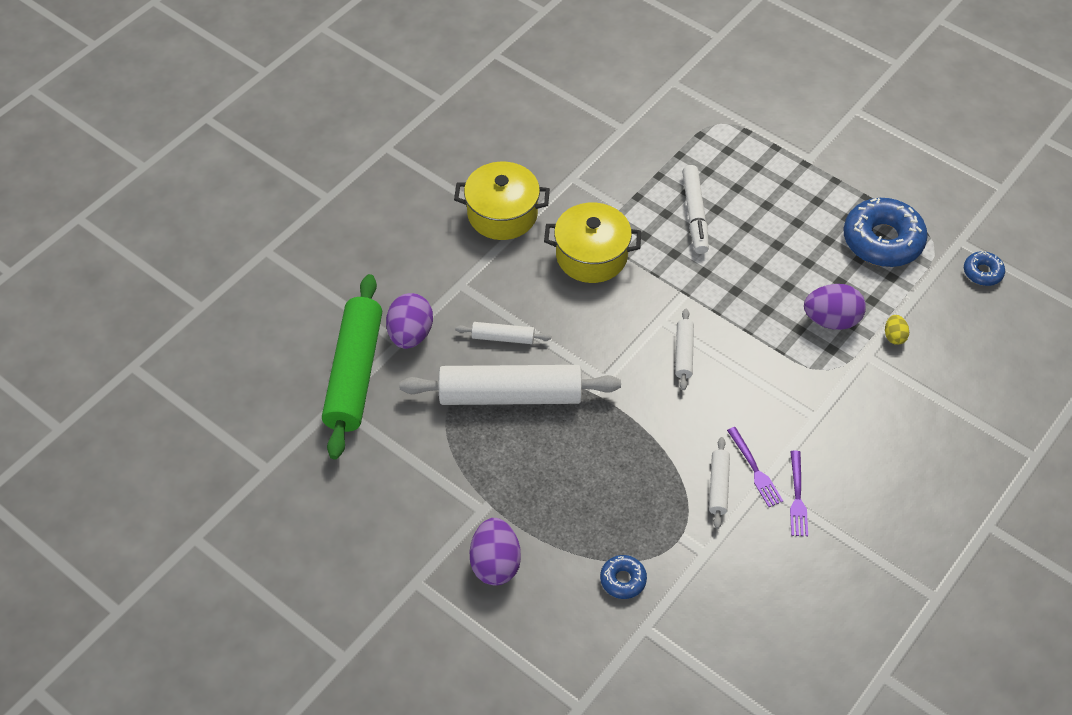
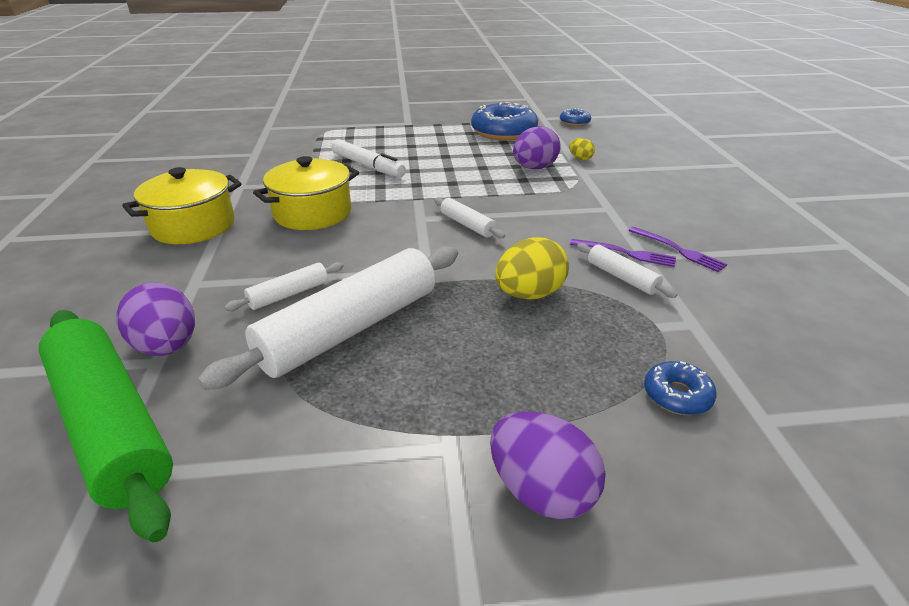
camera: 45 degrees left, 20 degrees down
none -> yellow egg [495,237,569,299]

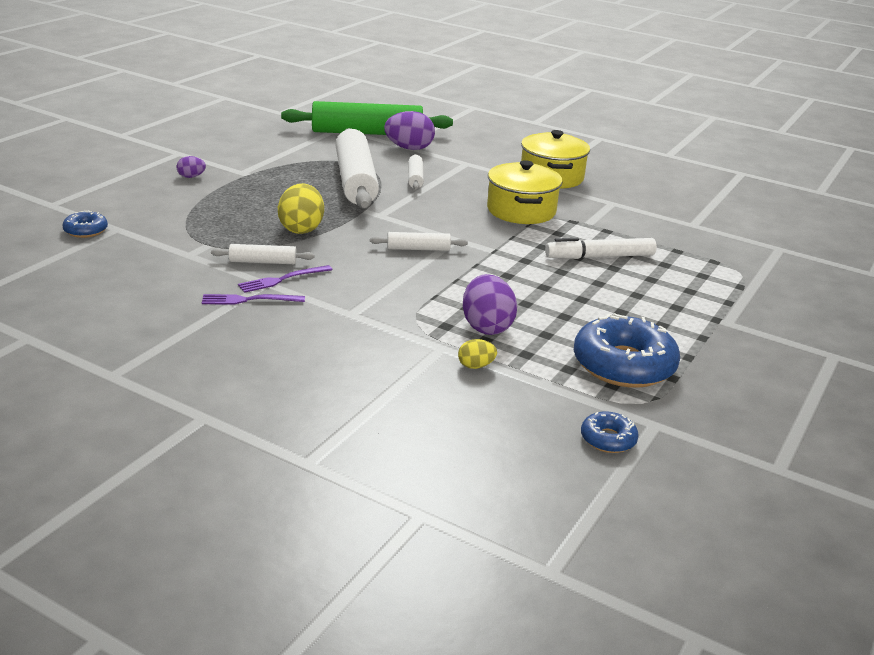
camera: 125 degrees right, 5 degrees down
purple egg [490,412,606,520] -> purple egg [177,156,206,178], size x0.51
blue donut [644,361,717,415] -> blue donut moved to [62,210,108,238]

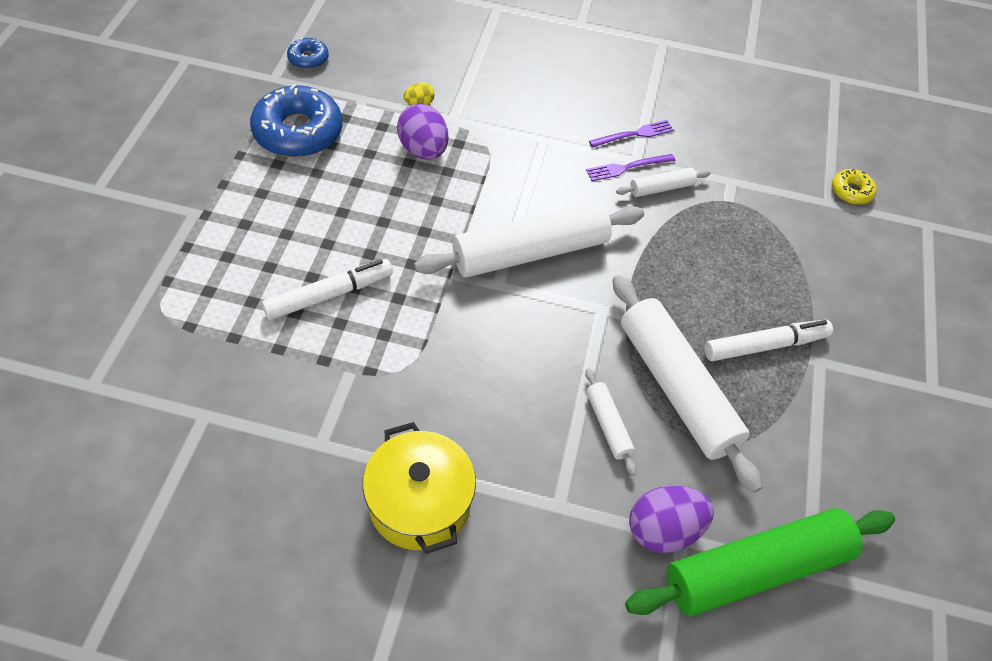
camera: 160 degrees right, 25 degrees up
blue donut [62,210,108,238] -> yellow donut [832,169,876,205]
purple egg [177,156,206,178] -> none
purple fork [238,265,332,293] -> purple fork turned 150 degrees counterclockwise [586,154,675,181]
yellow egg [278,183,324,234] -> none
white rolling pin [370,232,468,251] -> white rolling pin [414,202,644,278], size x2.22
yellow pot [487,160,563,224] -> none
none -> white marker [705,320,833,361]

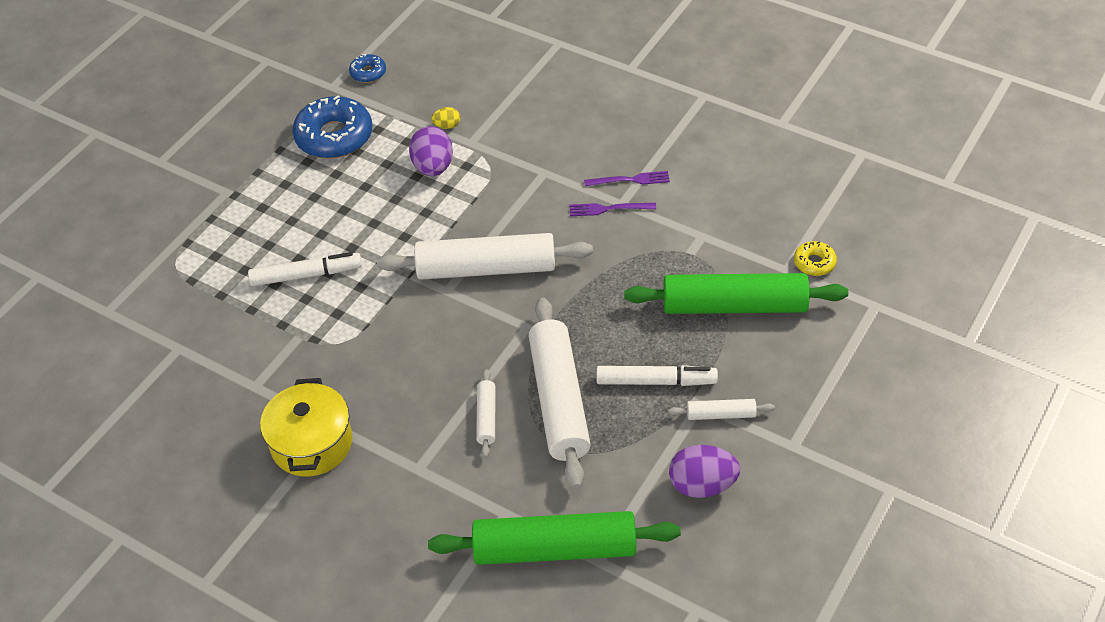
camera: 25 degrees right, 5 degrees down
white rolling pin [616,168,710,197] -> white rolling pin moved to [668,399,775,420]
purple egg [629,485,714,553] -> purple egg moved to [669,445,740,498]
none -> green rolling pin [624,273,848,314]

